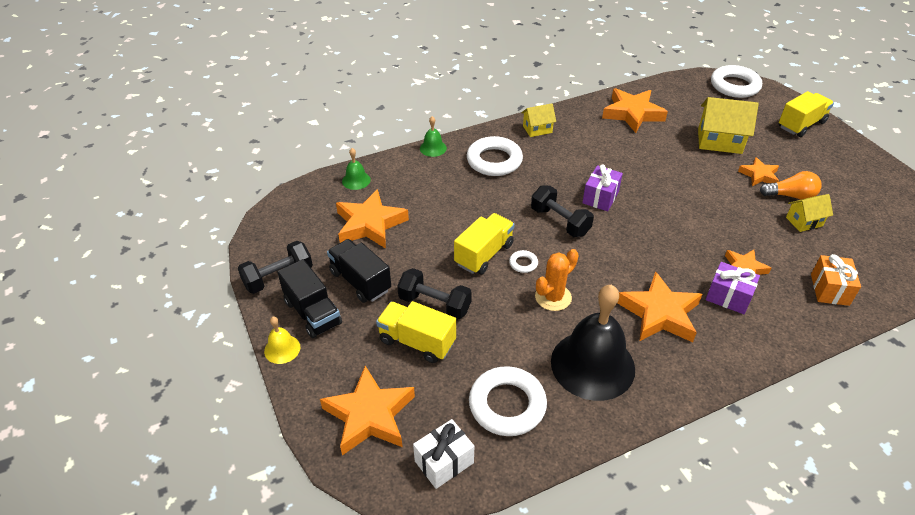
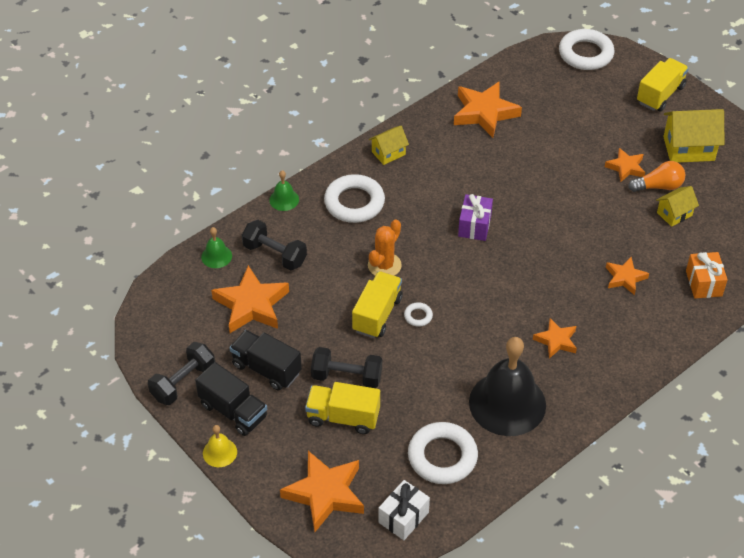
camera: 15 degrees left, 5 degrees up
black dumbbell [531,186,594,237] -> black dumbbell moved to [242,220,307,270]
orange cactus [535,249,579,311] -> orange cactus moved to [368,219,402,276]
orange star [617,271,702,342] -> orange star [533,318,577,359], size x0.57
yellow house [698,97,759,154] -> yellow house moved to [663,109,724,163]
purple gift [706,262,760,314] -> none

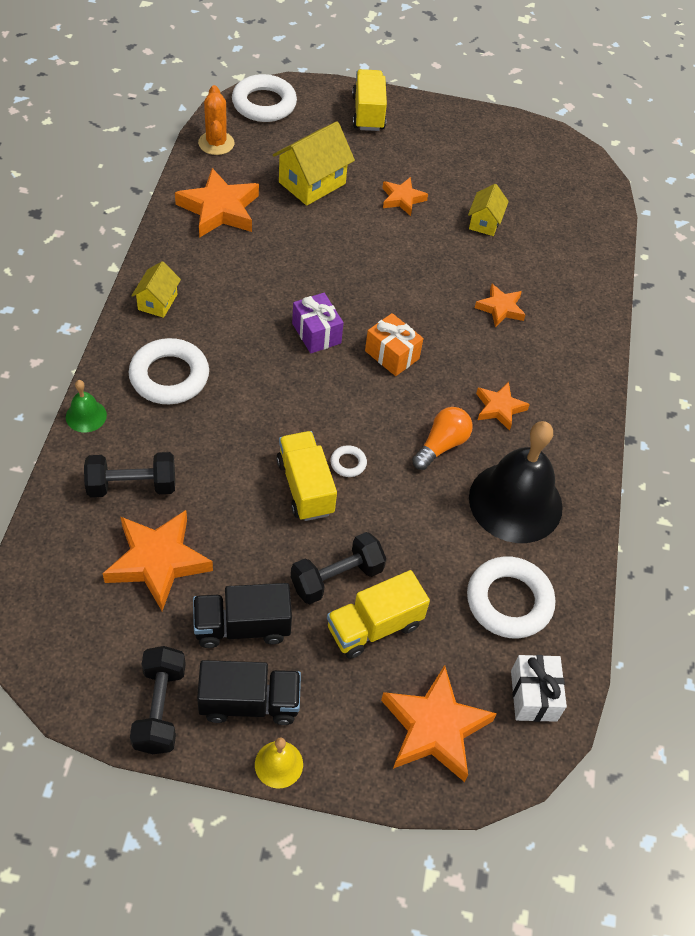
camera: 45 degrees left, 5 degrees up
green bell [201,227,232,268] -> none
orange cactus [368,219,402,276] -> orange cactus moved to [198,85,235,155]
orange light bulb [628,161,685,192] -> orange light bulb moved to [412,407,473,470]
yellow house [663,109,724,163] -> yellow house moved to [273,121,355,206]
orange gift [686,252,728,299] -> orange gift moved to [365,313,423,376]

